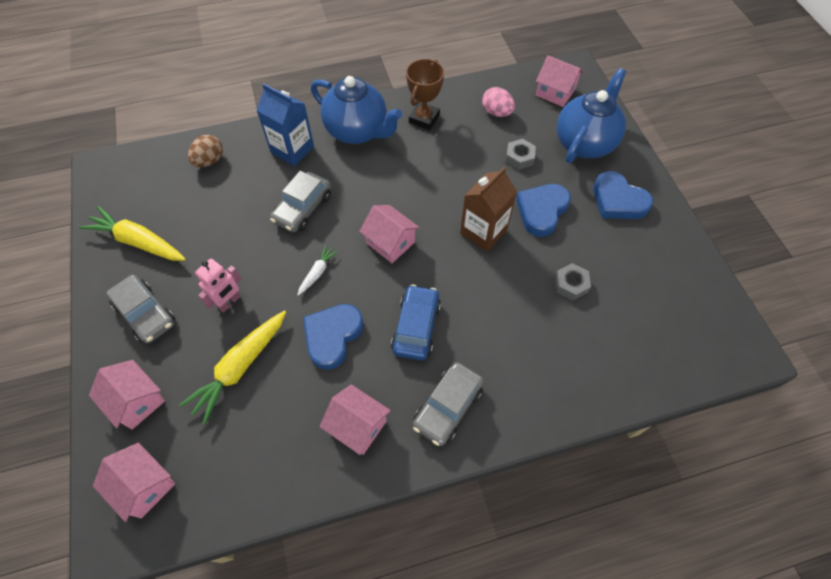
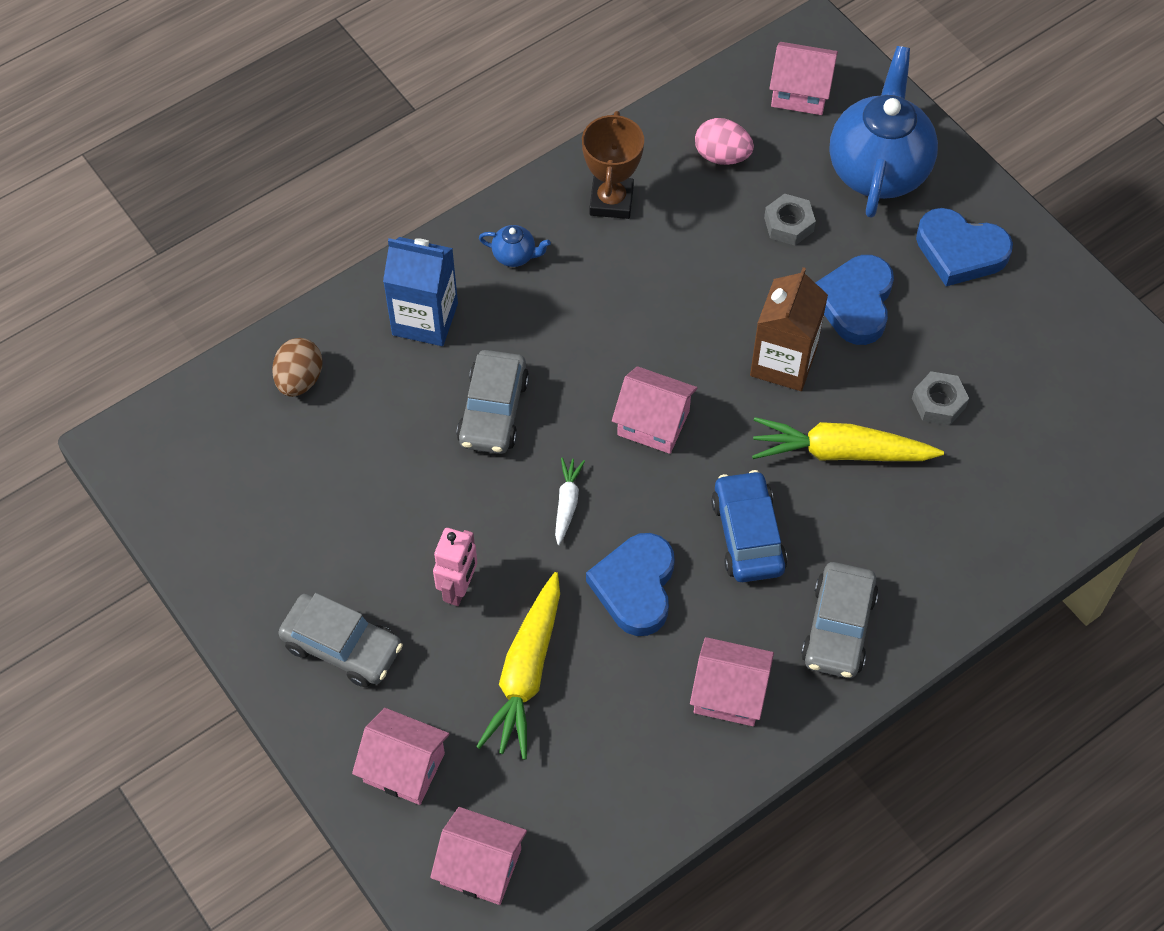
camera: 20 degrees left, 0 degrees up
yellow carrot [79,206,186,261] -> yellow carrot moved to [752,417,944,461]
blue teapot [311,76,402,144] -> blue teapot [479,225,551,267], size x0.40

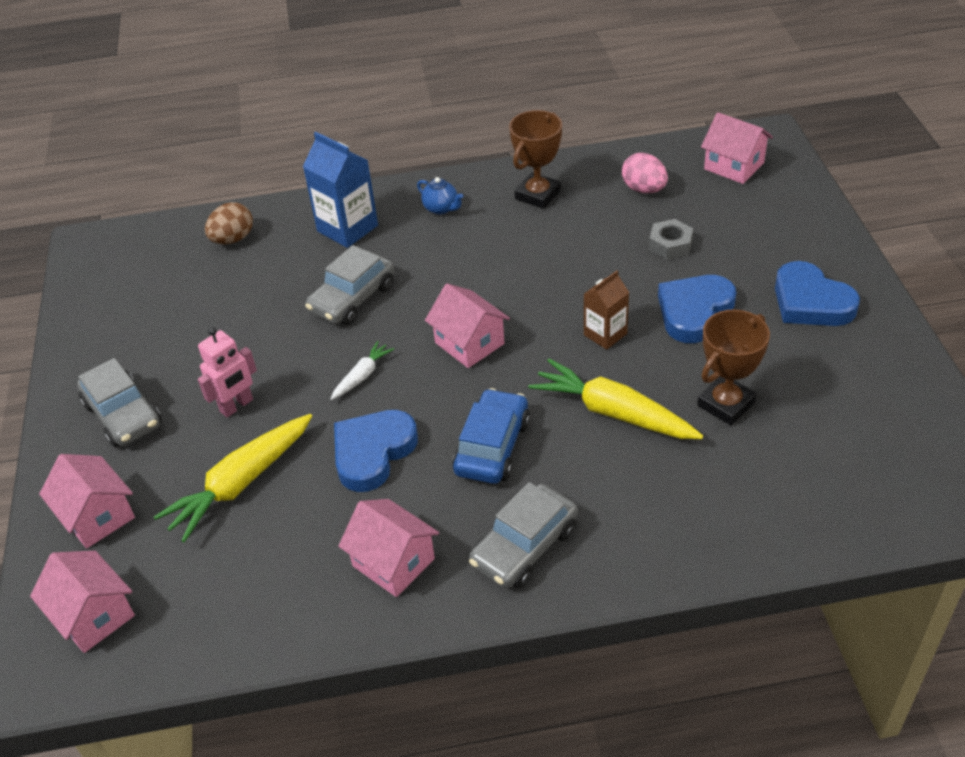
camera: 30 degrees right, 15 degrees down
brown carton [750,267,828,391] -> brown carton [584,270,629,350], size x0.63
blue teapot [830,46,938,218] -> none
grey nut [912,371,969,425] -> brown trophy [697,309,770,425]

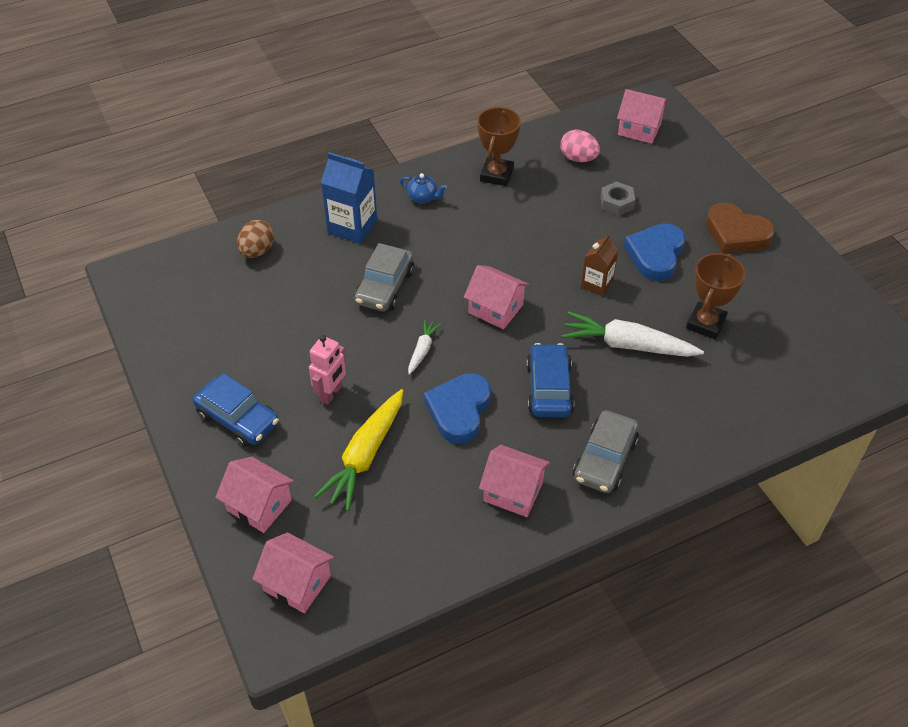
camera: 20 degrees left, 5 degrees up
grey car [77,358,162,447] -> blue car [193,373,279,447]
yellow carrot [528,359,703,439] -> white carrot [561,311,704,357]
blue heart [775,261,860,326] -> brown heart [706,203,775,253]

